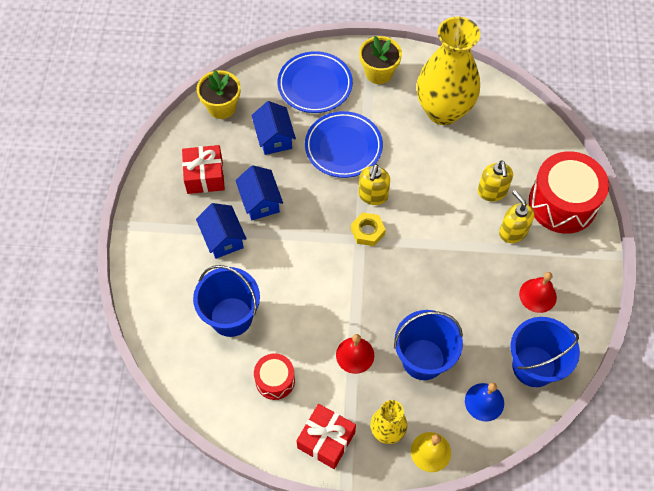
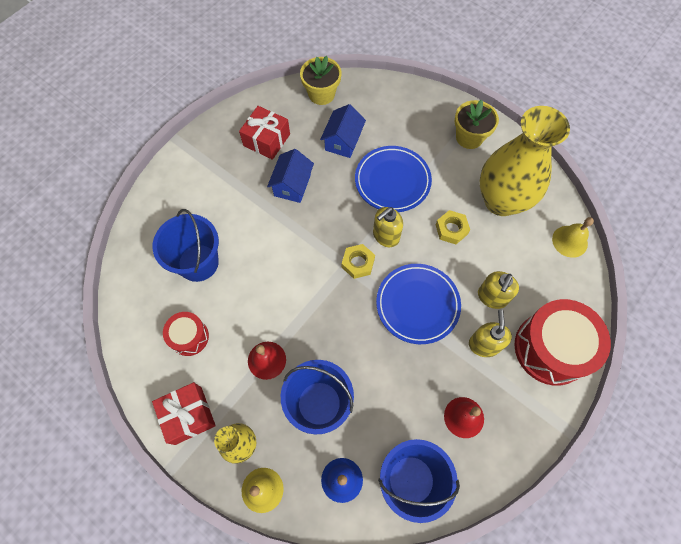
camera: 35 degrees right, 5 degrees up
blue house [196,203,247,259] -> none
blue plate [278,51,353,113] -> blue plate moved to [376,264,461,344]
none -> yellow nut [436,210,470,244]
none -> yellow bell [552,217,594,258]

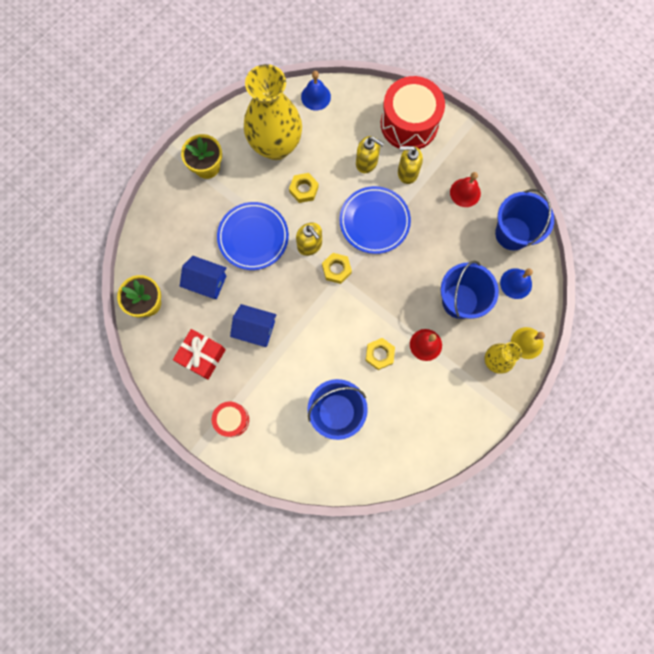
camera: 90 degrees left, 10 degrees up
red gift [152,382,216,445] -> none
red drum [163,312,209,356] -> red drum moved to [212,401,249,437]
yellow bell [552,217,594,258] -> blue bell [301,71,331,110]
none -> yellow nut [366,338,395,370]

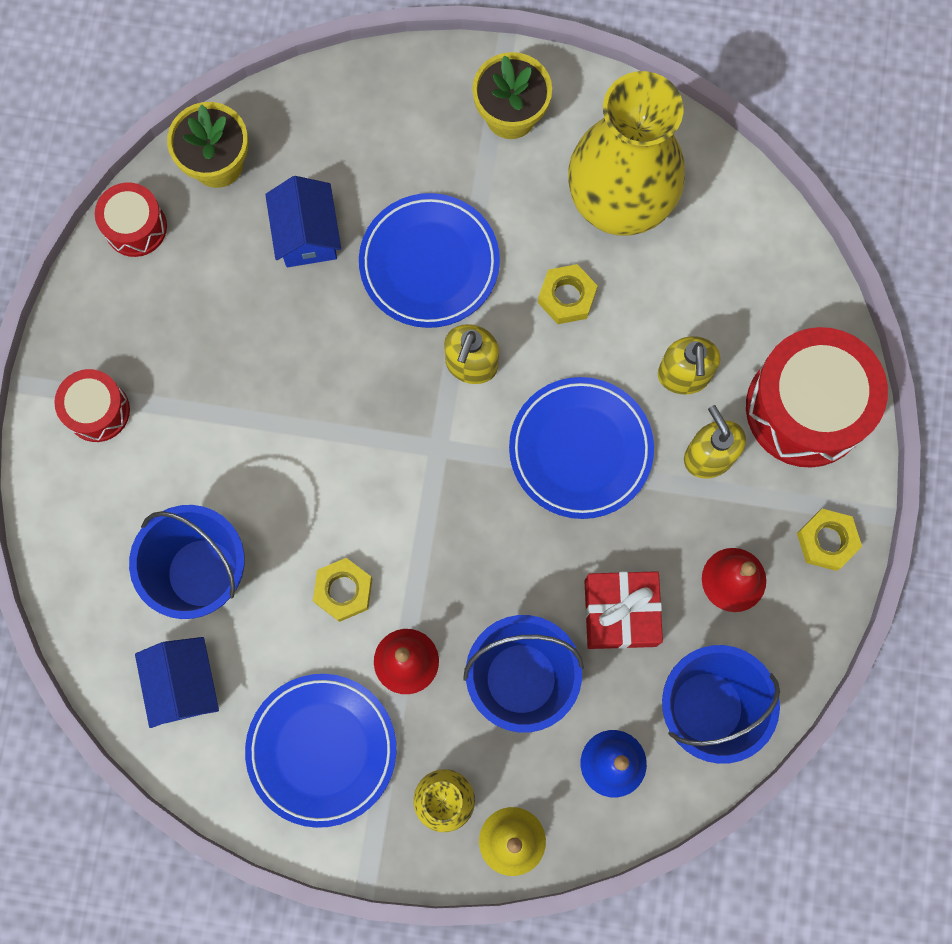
camera: 60 degrees right, 0 degrees up
red gift [173,329,226,380] -> red gift moved to [584,571,663,649]
blue house [230,304,276,347] -> blue house moved to [135,637,219,728]
blue bell [301,71,331,110] -> none
yellow nut [322,253,352,284] -> yellow nut moved to [797,509,862,571]
none -> red drum [95,182,167,257]
none -> blue plate [245,674,396,828]

